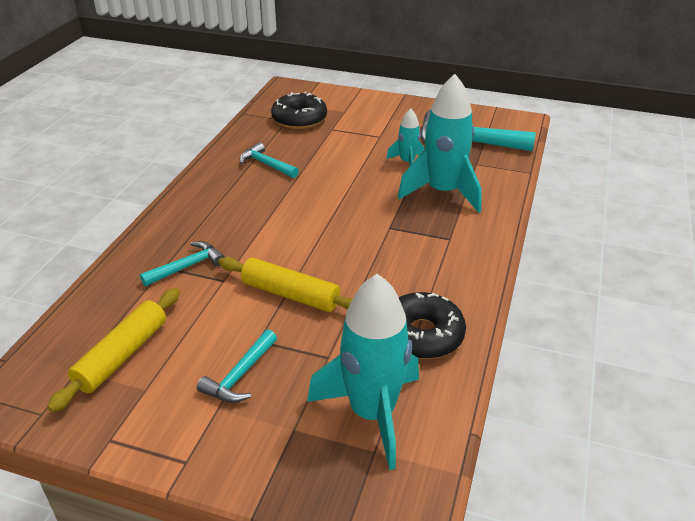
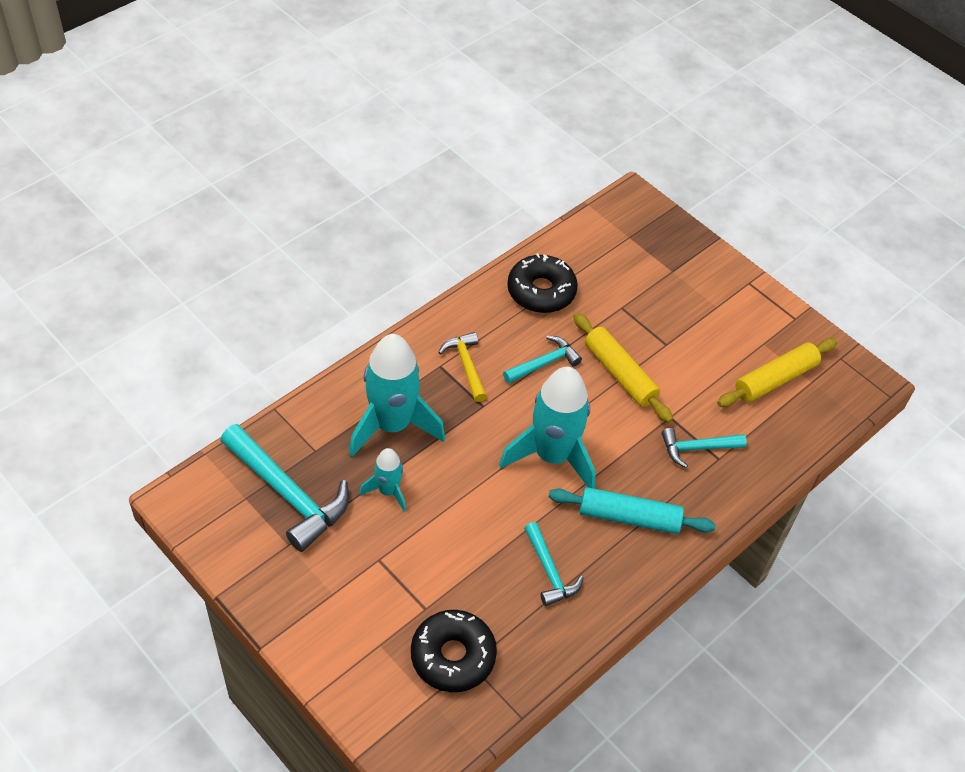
camera: 155 degrees left, 15 degrees up
turquoise hammer [197,330,277,403] -> turquoise hammer moved to [503,336,582,383]
turquoise rocket [307,274,419,470] -> turquoise rocket moved to [499,367,596,489]
none -> yellow hammer [438,332,487,402]
none -> turquoise rolling pin [549,487,716,534]

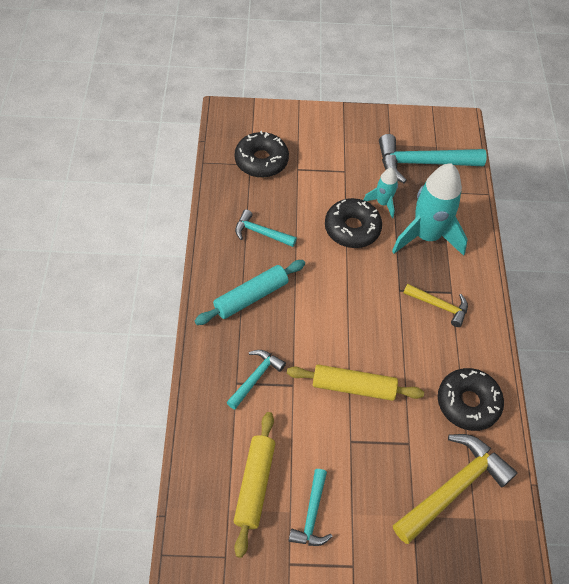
camera: 135 degrees right, 5 degrees up
turquoise rocket [499,367,596,489] -> none
turquoise hammer [503,336,582,383] -> turquoise hammer moved to [288,469,333,546]
none -> black donut [325,198,382,248]
none -> yellow hammer [393,434,517,544]

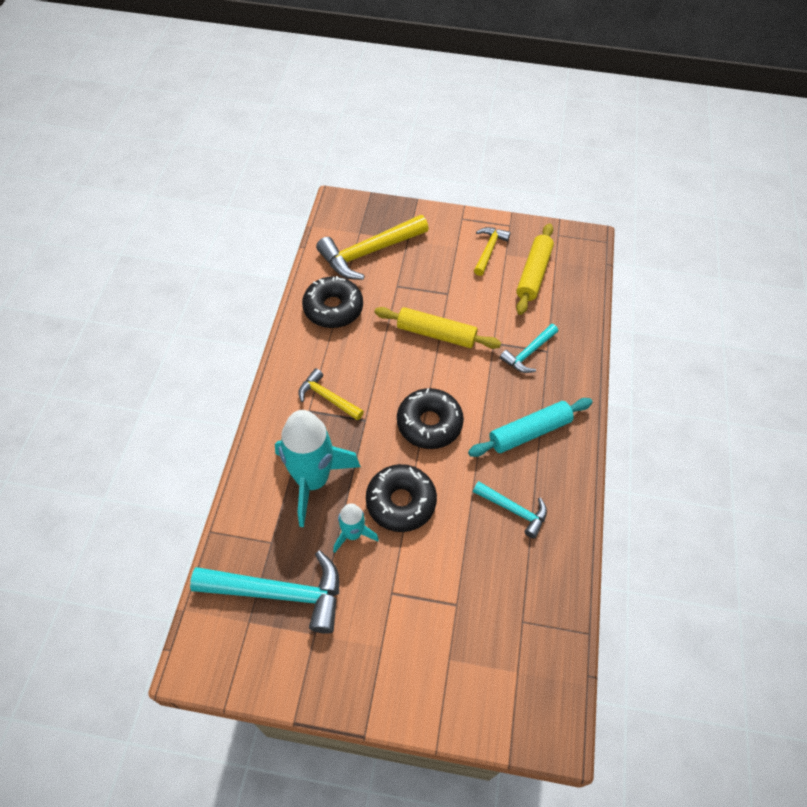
camera: 170 degrees left, 0 degrees up
black donut [235,131,289,178] -> black donut moved to [397,388,464,449]
turquoise hammer [288,469,333,546] -> yellow hammer [474,227,511,276]

